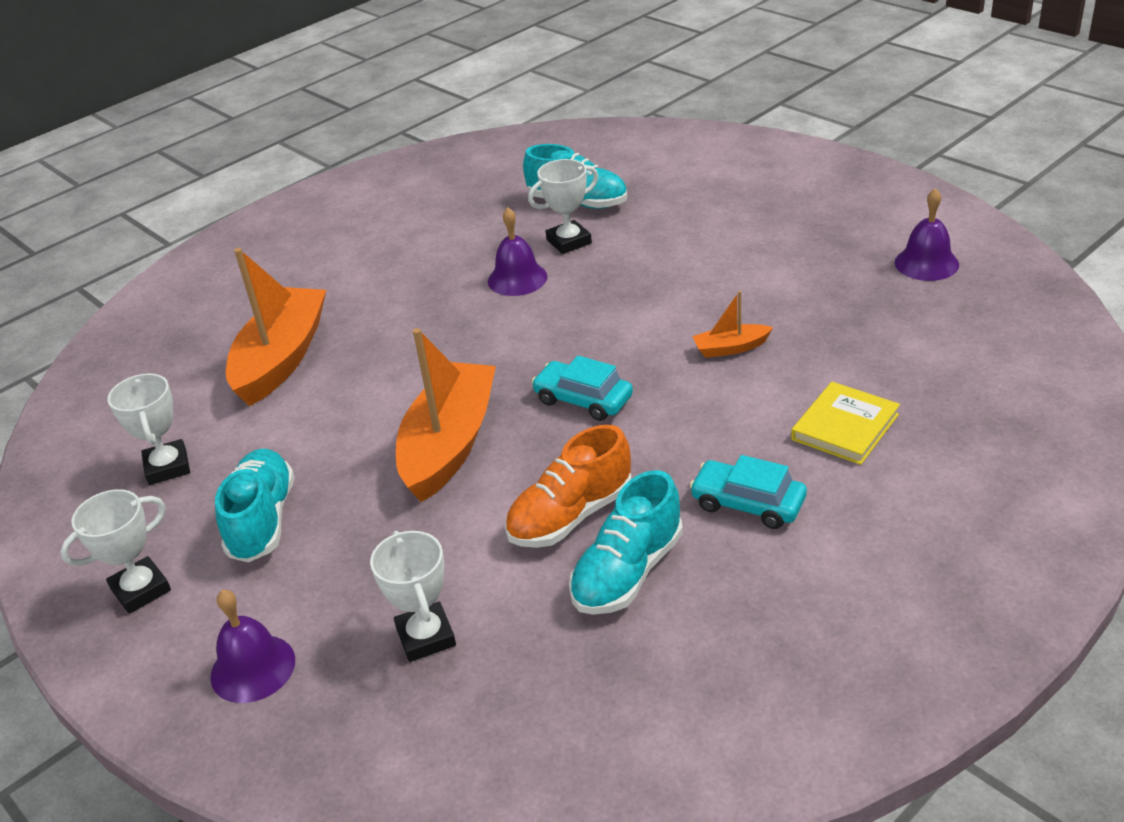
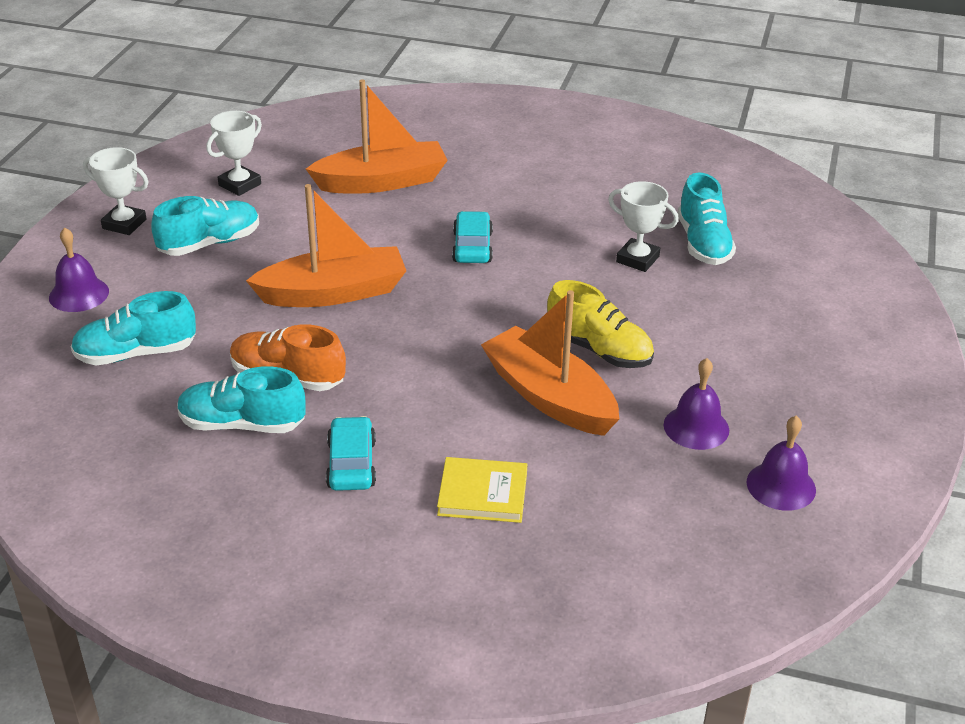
camera: 55 degrees right, 0 degrees up
white trophy [370,531,456,662] -> turquoise shoe [71,291,196,365]
purple bell [488,208,547,296] -> purple bell moved to [664,358,729,450]
turquoise car [532,356,633,421] -> turquoise car moved to [452,211,493,263]
orange boat [692,291,773,358] -> orange boat [481,290,619,436], size x2.20
none -> yellow shoe [547,280,654,368]

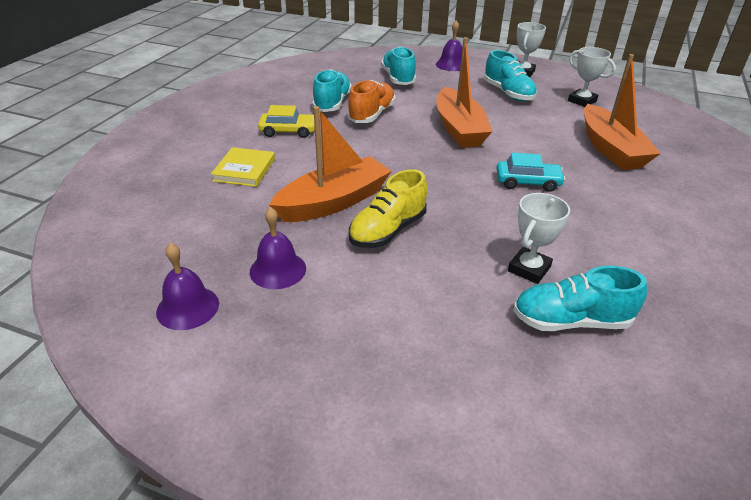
camera: 95 degrees right, 0 degrees up
turquoise car [326,416,376,491] -> yellow car [258,105,315,138]

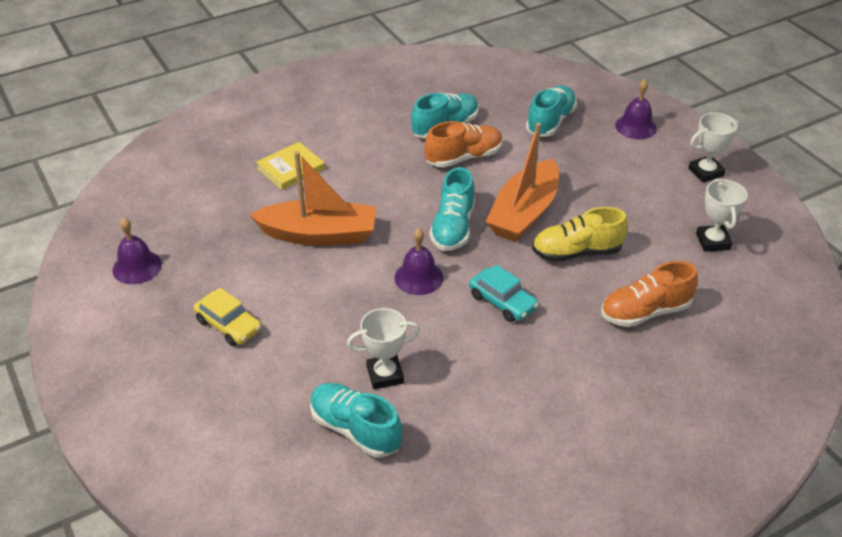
camera: 40 degrees right, 5 degrees up
purple bell [250,207,306,289] -> purple bell moved to [395,228,443,295]
yellow car [258,105,315,138] -> yellow car moved to [193,288,261,346]
yellow shoe [349,169,427,248] -> yellow shoe moved to [532,207,628,262]
turquoise shoe [484,50,537,101] -> turquoise shoe moved to [429,167,475,251]
orange boat [584,54,661,170] -> orange shoe [601,261,698,327]

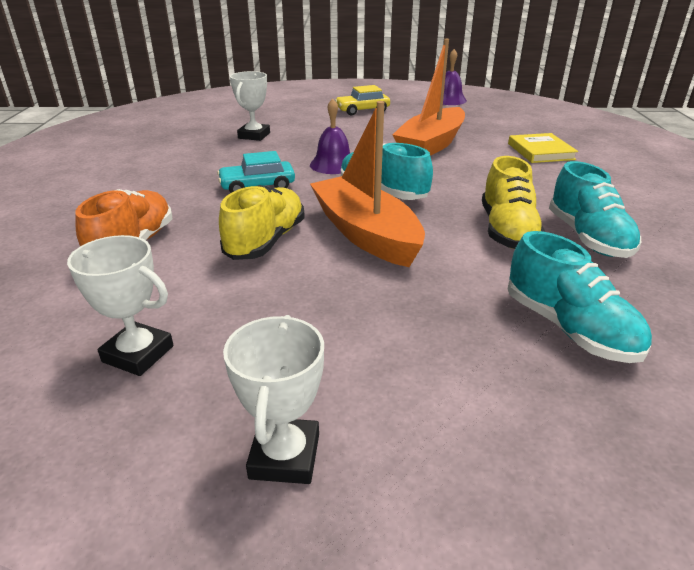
camera: 120 degrees right, 10 degrees down
turquoise shoe [310,383,402,458] -> none
orange shoe [424,121,503,168] -> yellow shoe [482,156,545,249]
purple bell [615,79,657,139] -> none

